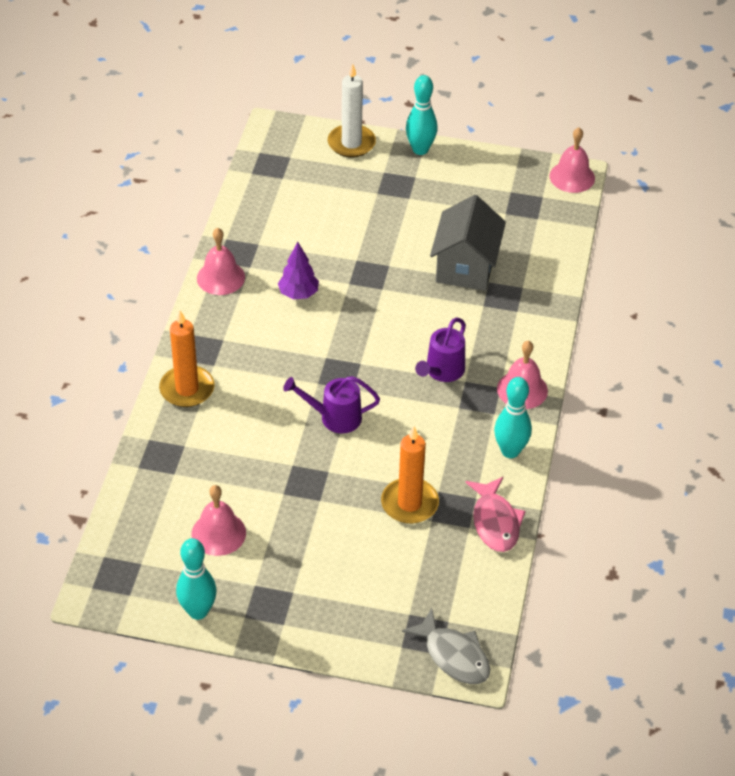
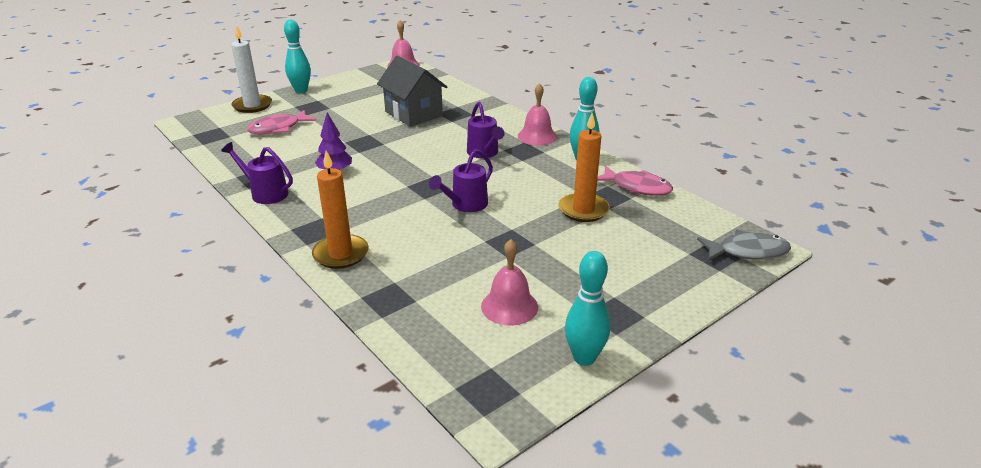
camera: 50 degrees left, 15 degrees down
pink bell [197,228,245,295] -> purple watering can [221,142,293,204]
none -> pink fish [247,110,317,134]

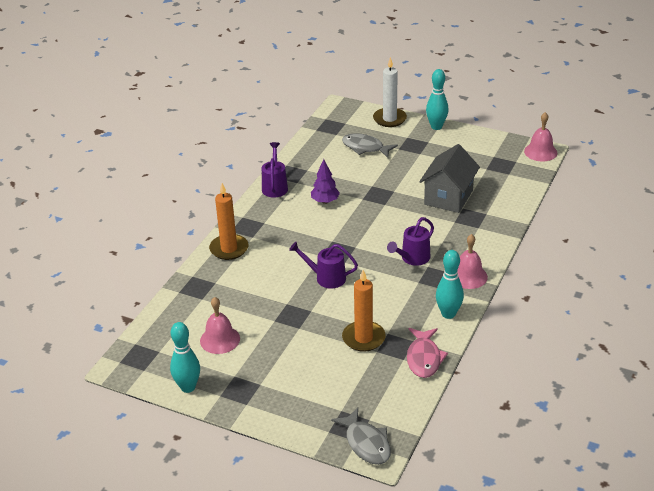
camera: 65 degrees right, 5 degrees up
pink fish [247,110,317,134] -> grey fish [342,133,398,158]

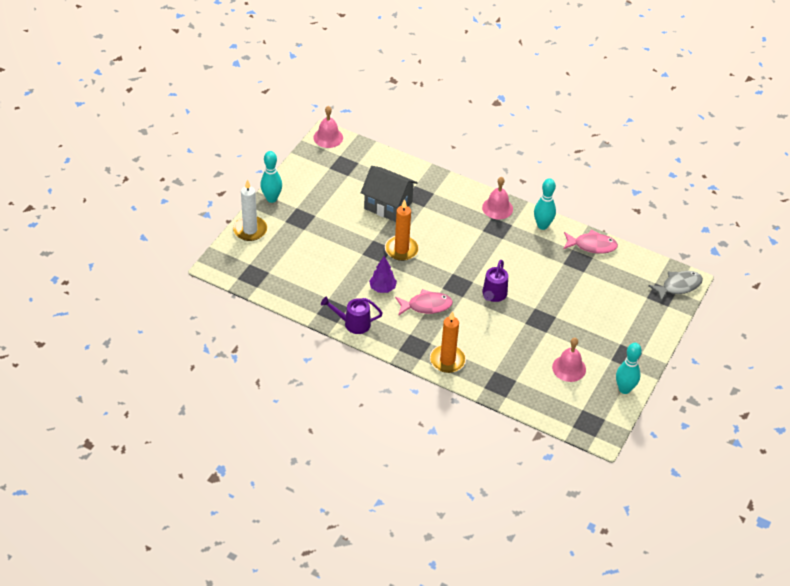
camera: 90 degrees left, 10 degrees up
grey fish [342,133,398,158] -> none
orange candle [342,270,386,352] -> orange candle moved to [385,199,419,261]
purple watering can [387,217,434,266] -> none
none -> pink fish [395,289,453,316]

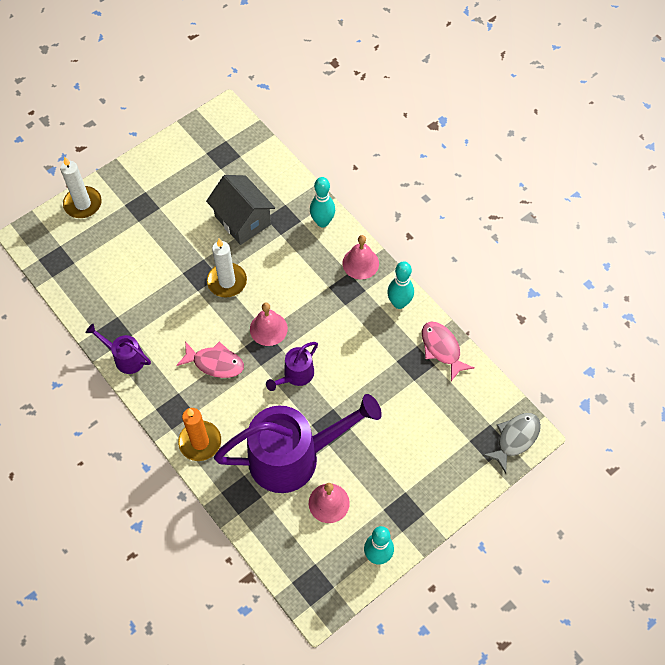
camera: 25 degrees right, 15 degrees up
turquoise bowling pin [260,151,282,203] -> turquoise bowling pin moved to [310,177,335,228]
pink bell [313,106,343,148] -> pink bell moved to [250,303,288,346]
purple tree [369,256,397,293] -> none
orange candle [385,199,419,261] -> white candle [207,239,247,298]
pink fish [563,230,618,254] -> pink fish turned 150 degrees counterclockwise [422,322,474,381]
grey fish [648,271,703,301] -> grey fish turned 45 degrees counterclockwise [483,413,541,473]
none -> purple watering can [214,394,382,493]

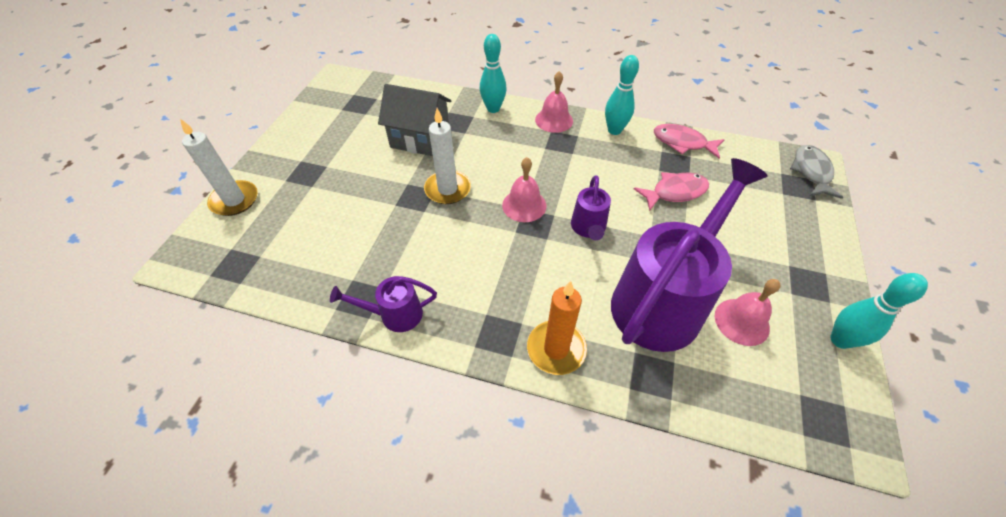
camera: 35 degrees left, 10 degrees down
pink fish [176,341,244,378] -> pink fish moved to [634,172,709,211]

